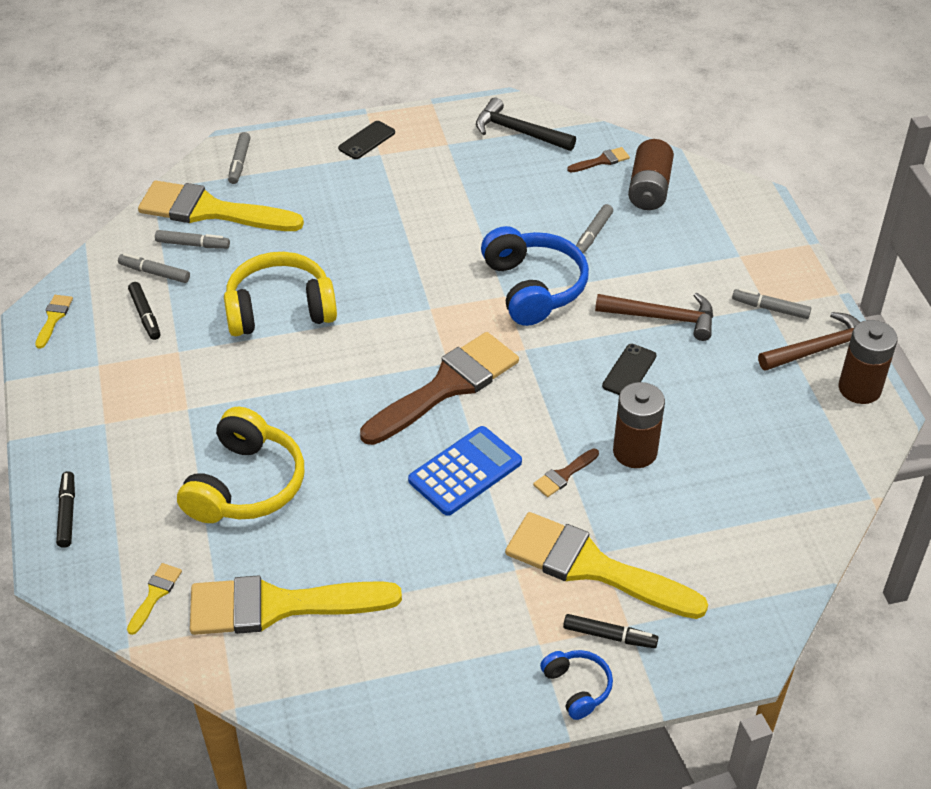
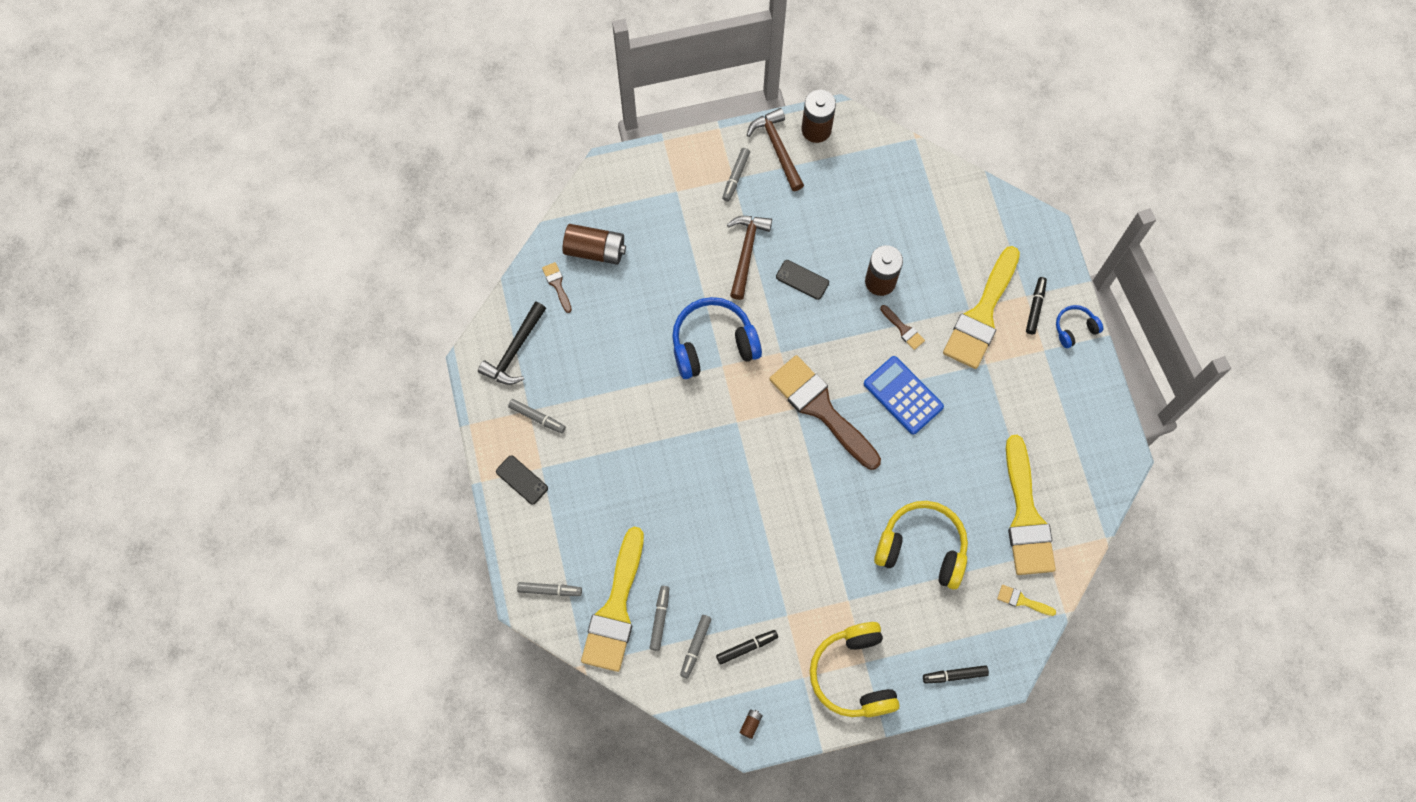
camera: 90 degrees left, 25 degrees up
yellow brush [35,295,73,349] -> brown battery [740,709,763,739]
yellow headphones [224,252,337,336] -> yellow headphones moved to [810,622,900,717]
grey marker [576,204,613,254] -> grey marker moved to [508,399,566,434]

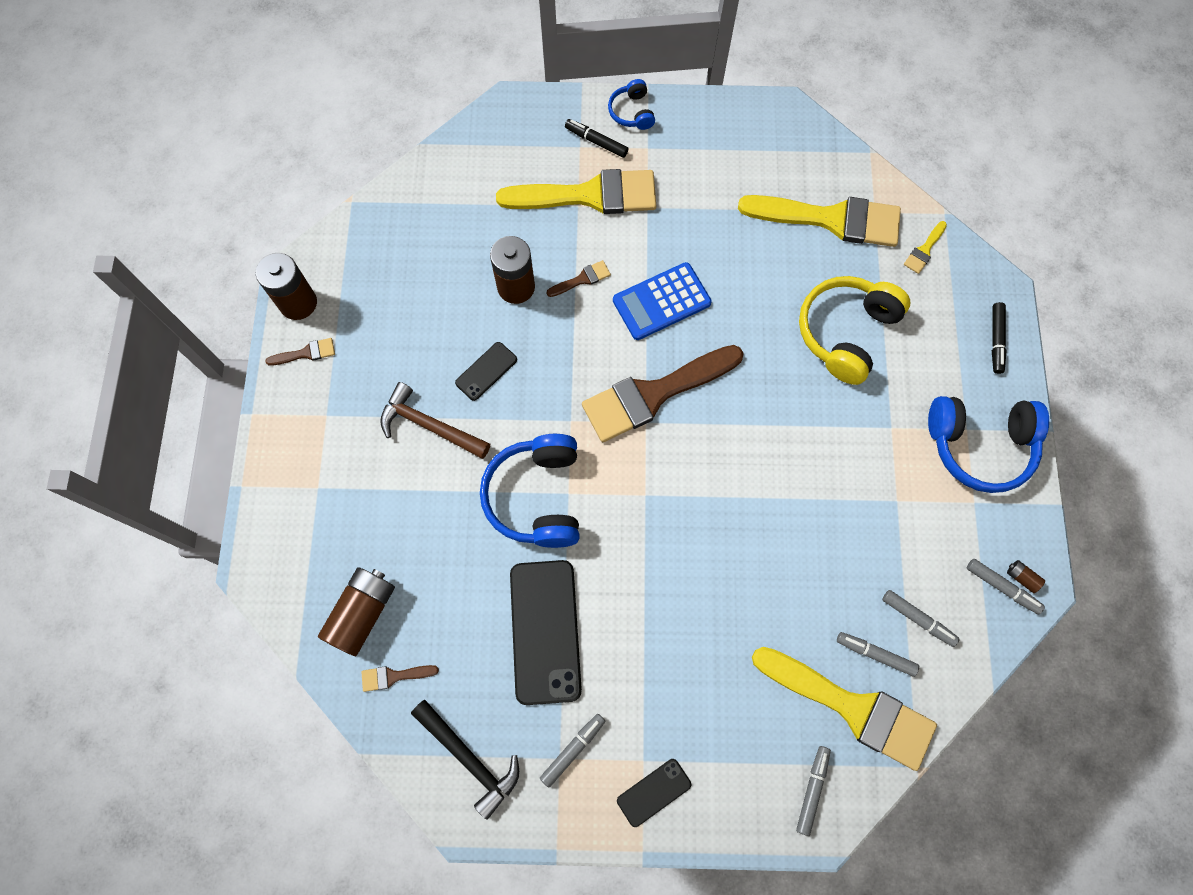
camera: 75 degrees left, 0 degrees up
black marker [716,630,778,665] -> none
grey marker [722,148,750,202] -> grey marker moved to [967,559,1045,614]
brown hammer [747,108,804,191] -> brown brush [265,338,335,366]
yellow headphones [810,622,900,717] -> blue headphones [928,396,1049,493]
yellow brush [943,246,1020,369] -> yellow brush turned 45 degrees counterclockwise [496,169,656,214]
none -> black phone [510,560,582,705]

